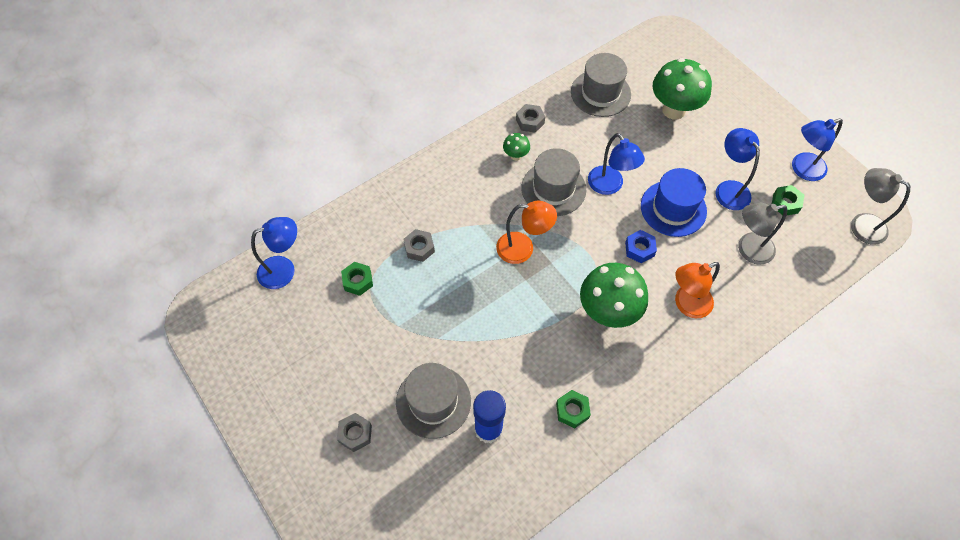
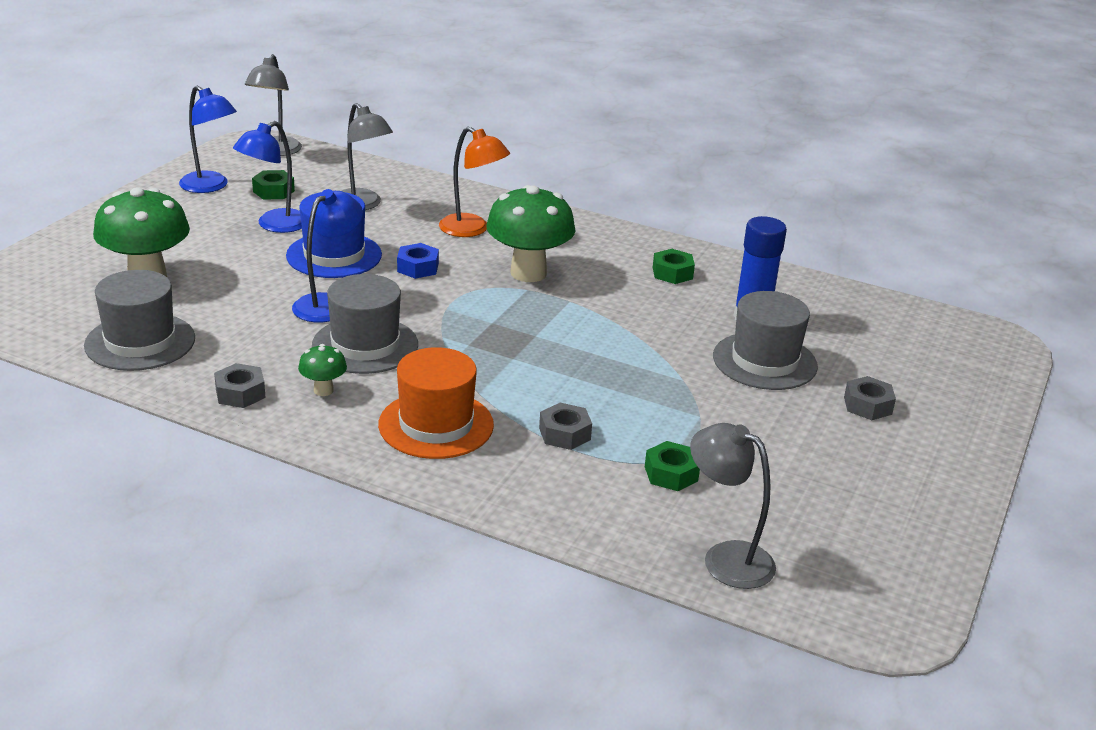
camera: 120 degrees left, 30 degrees down
blue lamp [251,217,297,289] -> grey lamp [690,423,776,589]
orange lamp [496,201,557,264] -> none
none -> orange hat [378,347,494,459]

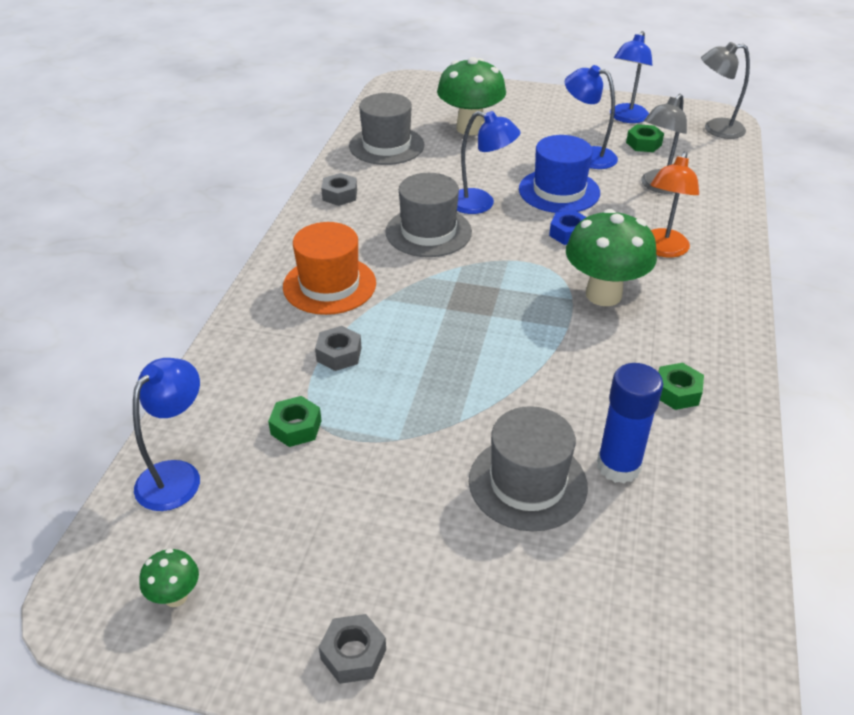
camera: 80 degrees right, 10 degrees up
green mushroom [298,344,347,396] -> green mushroom moved to [140,548,199,607]
grey lamp [690,423,776,589] -> blue lamp [133,358,200,511]
grey nut [844,376,896,420] -> grey nut moved to [319,614,386,684]

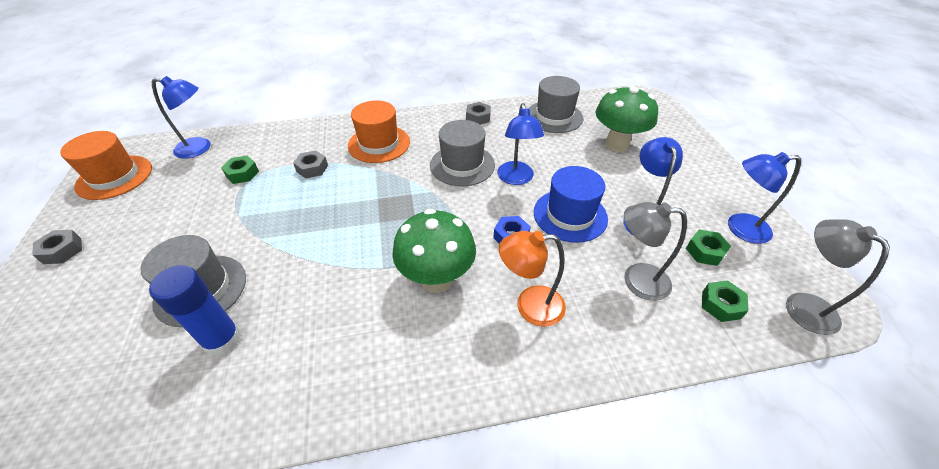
camera: 65 degrees right, 5 degrees up
green mushroom [140,548,199,607] -> orange hat [60,131,152,200]
green nut [658,363,704,410] -> green nut moved to [702,280,749,322]

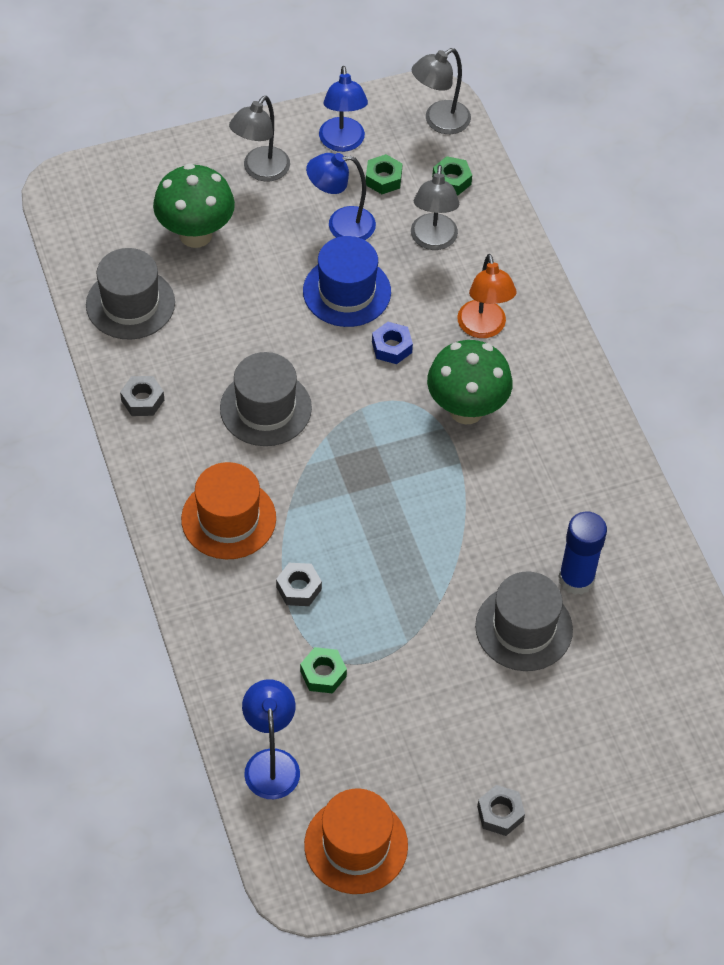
camera: 100 degrees left, 10 degrees up
blue lamp [497,103,544,185] -> none
none -> grey lamp [229,96,290,182]

